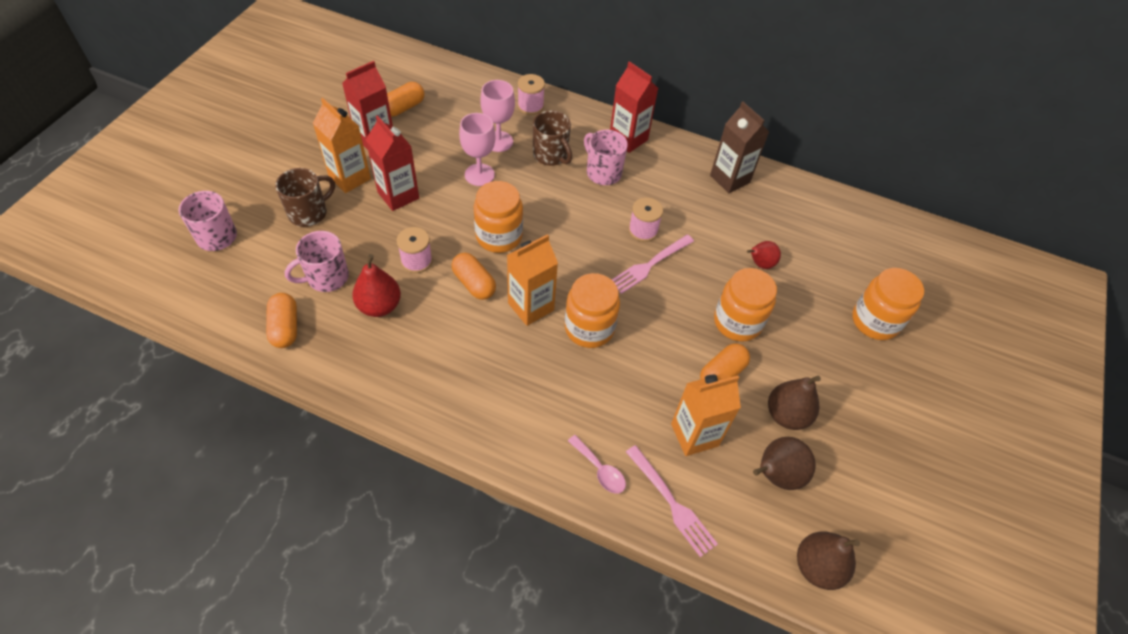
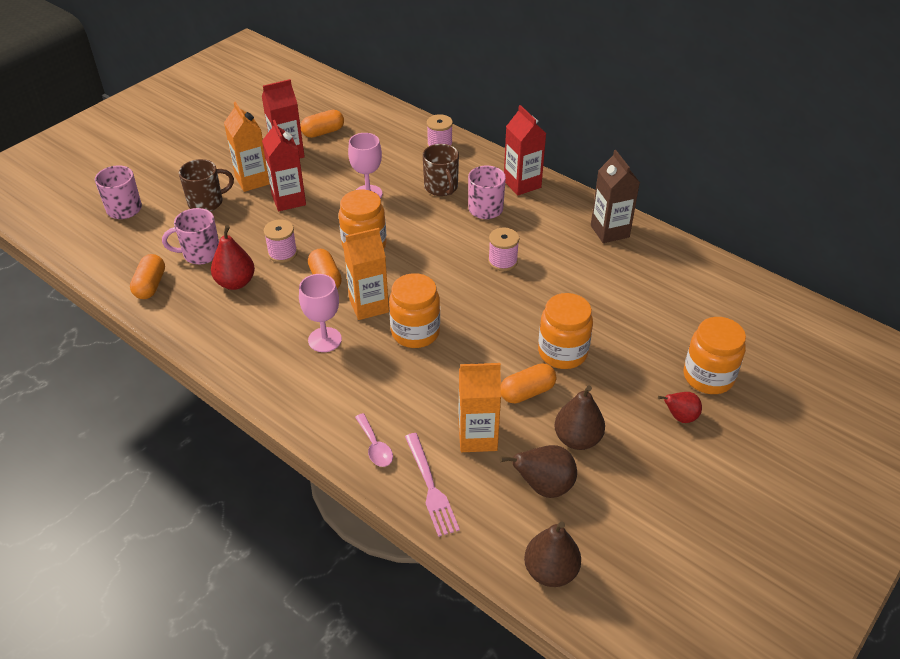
camera: 20 degrees right, 10 degrees down
pink goblet [480,80,515,152] -> pink goblet moved to [299,274,342,352]
pink fork [612,235,694,294] -> none
red pear [747,241,781,269] -> red pear moved to [658,392,702,423]

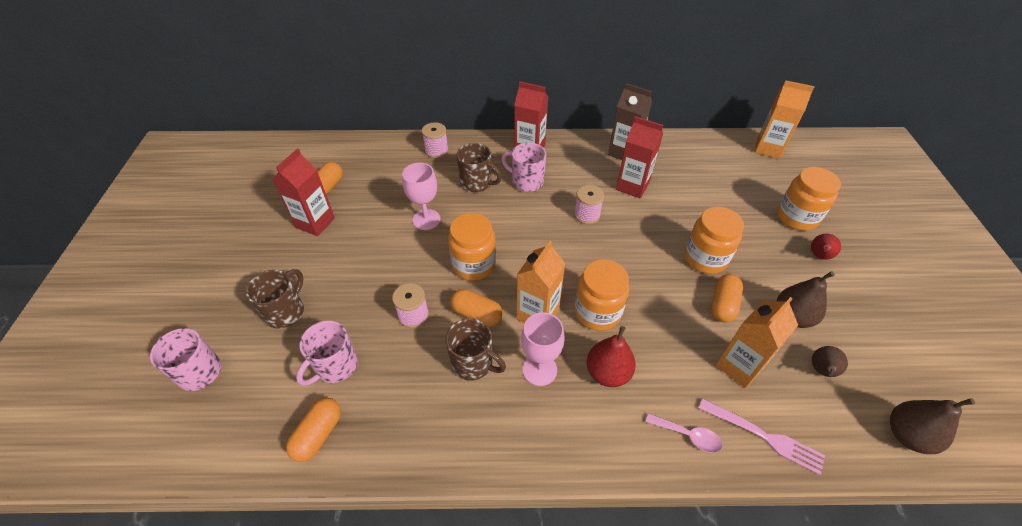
camera: 40 degrees left, 5 degrees up
orange capsule [130,254,165,299] -> orange capsule turned 60 degrees clockwise [286,398,341,462]
red pear [211,225,255,290] -> red pear moved to [587,326,636,387]
orange carton [224,102,270,192] -> orange carton moved to [754,80,814,159]
red carton [262,120,306,211] -> red carton moved to [616,116,663,199]
brown pear [500,445,577,498] -> brown pear [812,346,848,377], size x0.65
none -> brown mug [446,318,506,381]

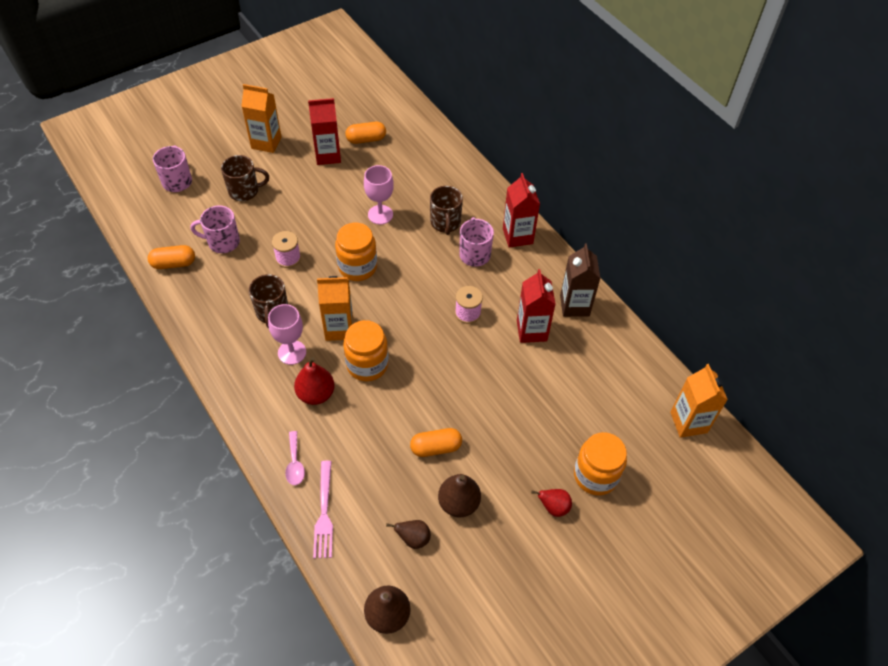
camera: 55 degrees right, 5 degrees up
pink spool [422,122,449,158] -> none
orange capsule [450,289,503,327] -> none
orange jar [684,207,744,274] -> none
orange carton [716,297,798,388] -> orange carton moved to [241,84,282,153]

